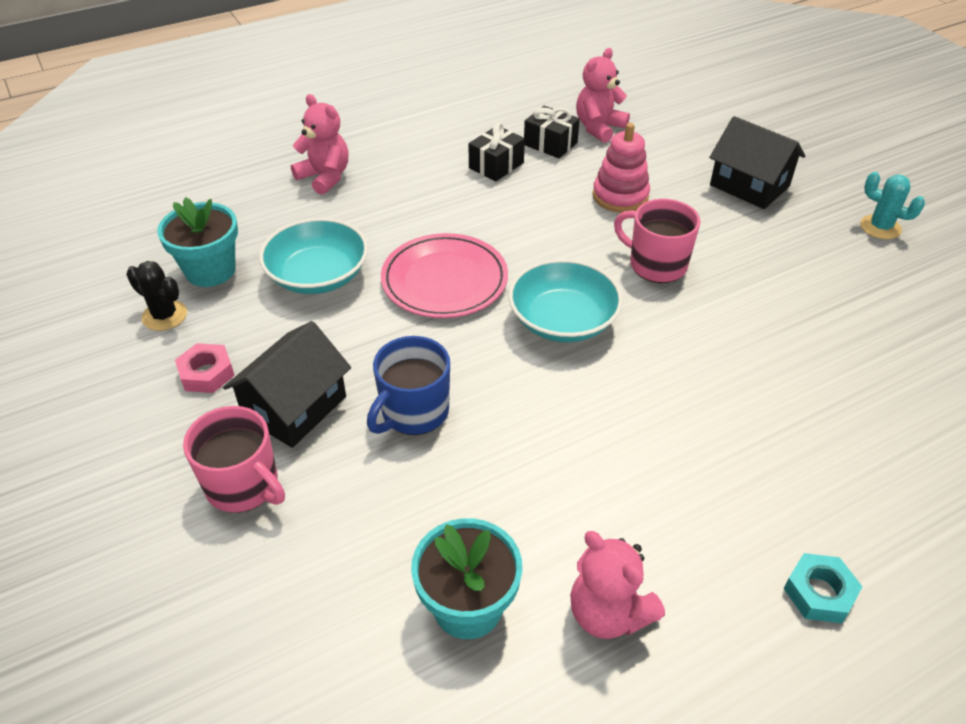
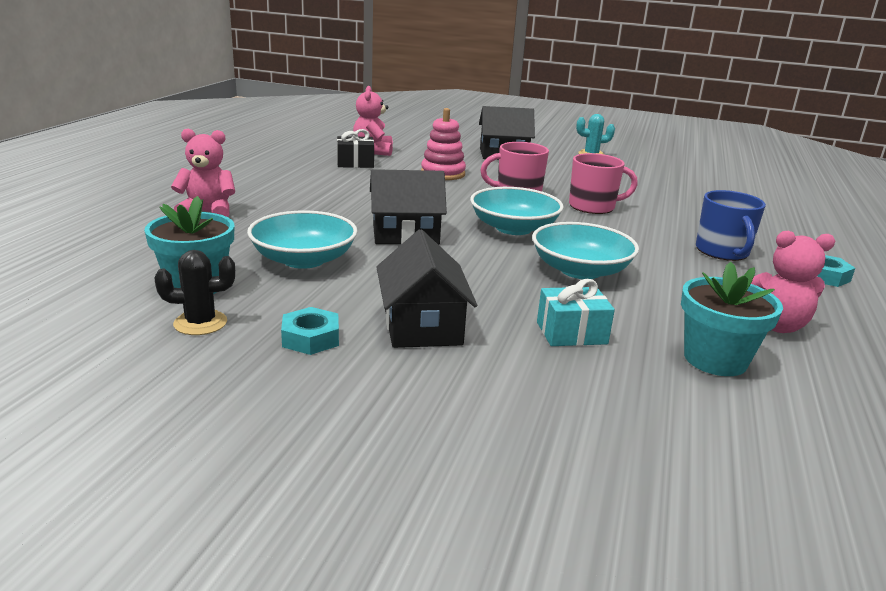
camera: 45 degrees left, 20 degrees down
pink nut [175,343,235,393] -> turquoise nut [281,307,339,355]
pink mug [183,406,285,513] -> pink mug moved to [569,153,638,214]
blue mug [367,336,450,435] -> blue mug moved to [696,190,766,261]
pink plate [381,233,508,318] -> black house [370,169,447,245]
black gift [469,122,525,181] -> none
none -> turquoise bowl [532,222,639,279]
none -> turquoise gift [537,279,615,346]

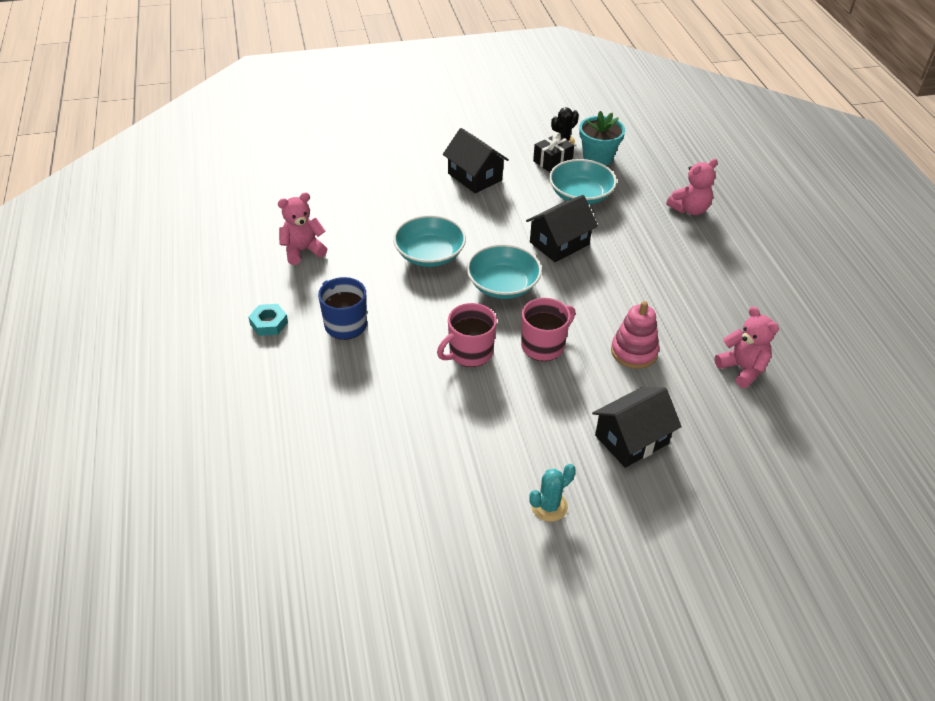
camera: 150 degrees right, 20 degrees up
turquoise nut [281,307,339,355] -> none
black gift [337,129,374,168] -> black gift moved to [533,132,574,172]
turquoise gift [537,279,615,346] -> none
turquoise flower pot [681,262,783,376] -> none

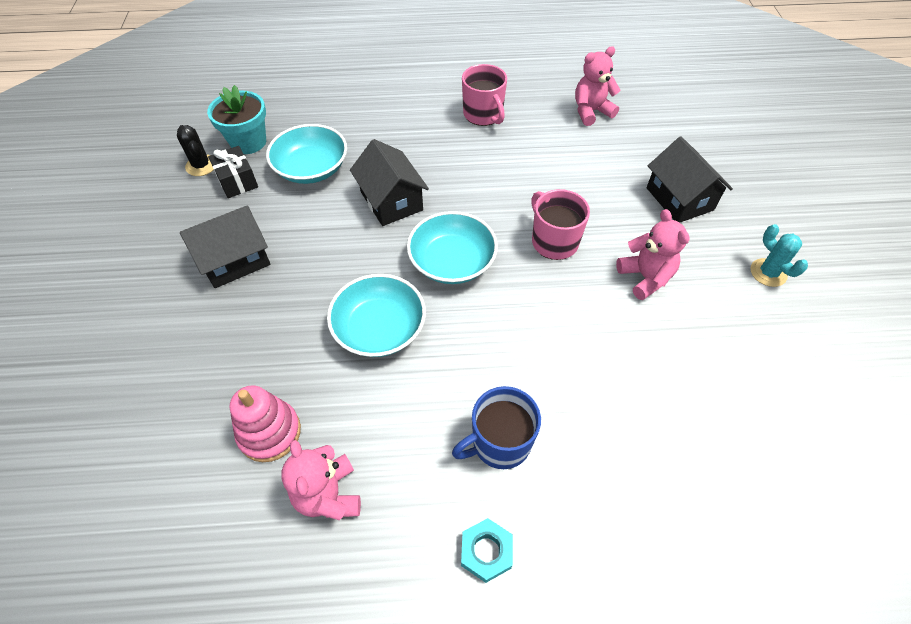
camera: 80 degrees left, 10 degrees up
pink mug [437,303,497,367] -> pink mug moved to [462,64,507,126]
pink stacking toy [611,301,659,369] -> pink stacking toy moved to [230,385,301,462]
pink teddy bear [666,159,718,215] -> pink teddy bear moved to [616,209,690,300]

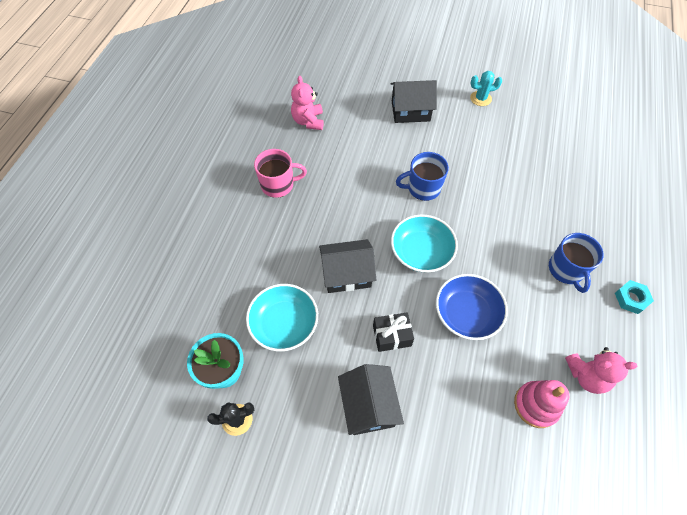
camera: 70 degrees left, 5 degrees up
black gift [208,146,258,198] -> black gift moved to [373,312,414,352]
turquoise bowl [327,274,426,357] -> blue bowl [436,274,508,340]
pink mug [531,189,590,260] -> blue mug [396,152,449,201]
pink teddy bear [616,209,690,300] -> none

